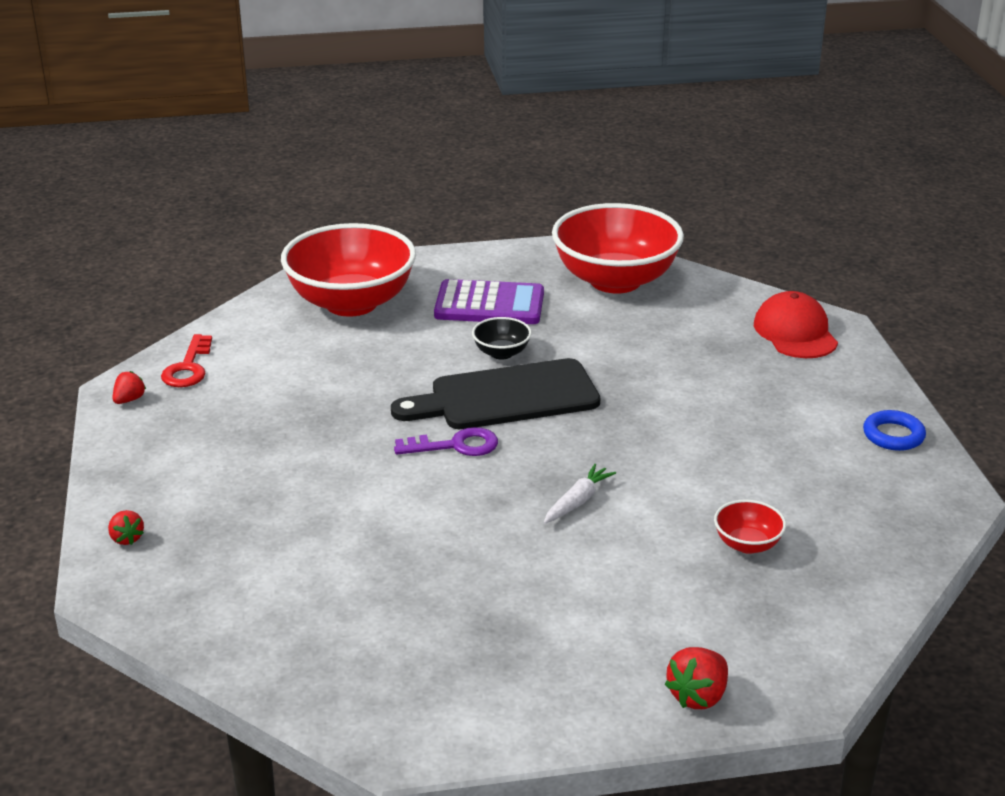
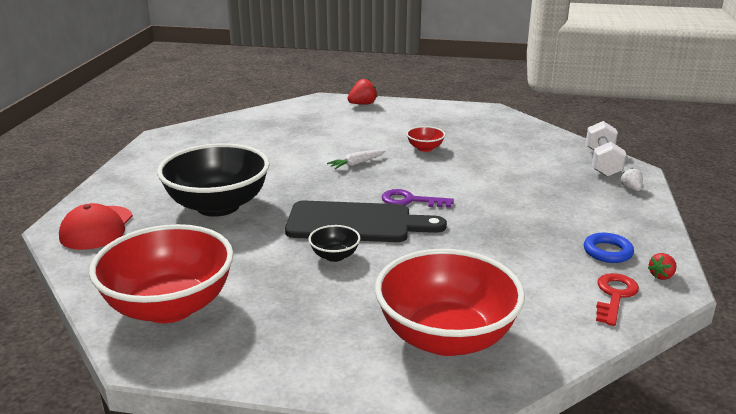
camera: 160 degrees left, 5 degrees down
red strawberry [108,510,144,545] -> white strawberry [620,168,643,191]
purple calculator [434,279,544,324] -> none
red bowl [714,500,786,554] -> red bowl moved to [406,126,445,152]
blue ring [863,410,926,451] -> blue ring moved to [584,233,634,263]
none -> black bowl [157,143,270,217]
none -> white dumbbell [586,121,626,177]

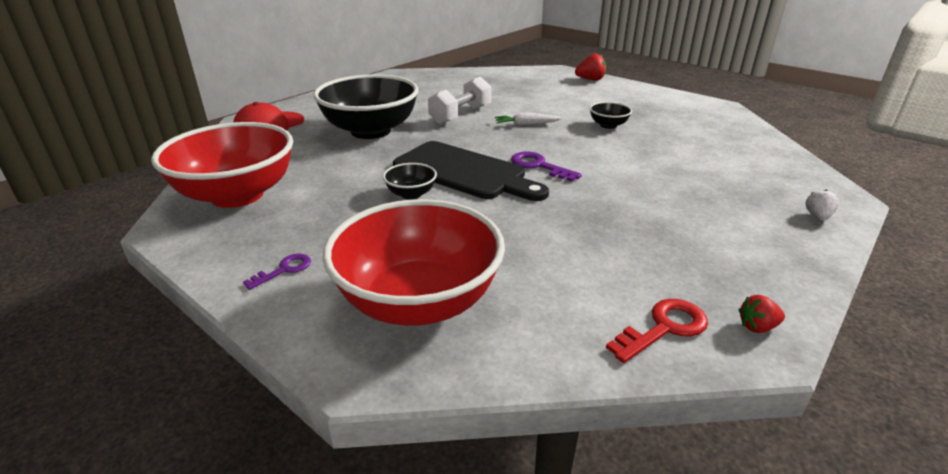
camera: 30 degrees right, 5 degrees up
red bowl [406,126,445,152] -> black bowl [589,102,632,129]
blue ring [584,233,634,263] -> none
white dumbbell [586,121,626,177] -> white dumbbell moved to [428,77,492,125]
none -> purple key [243,254,311,290]

